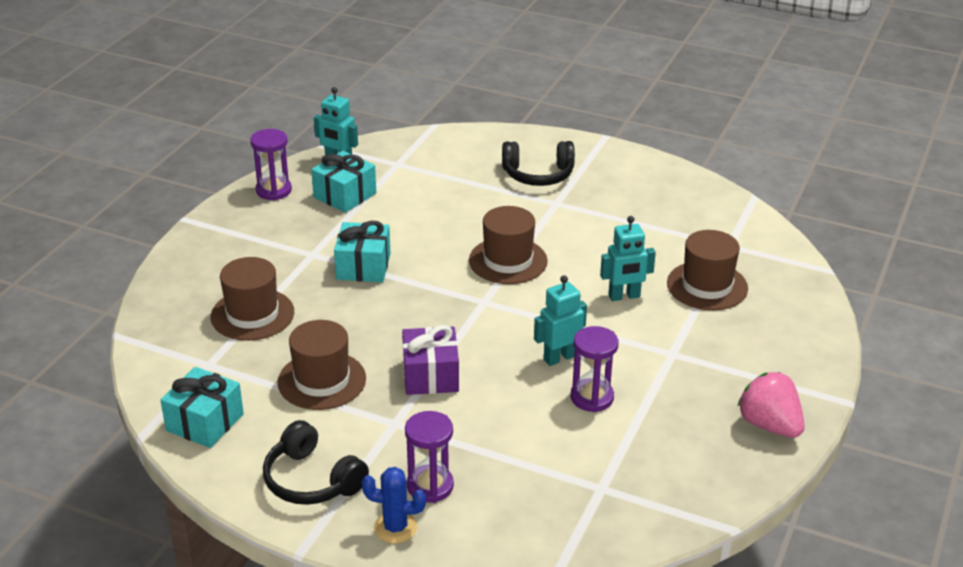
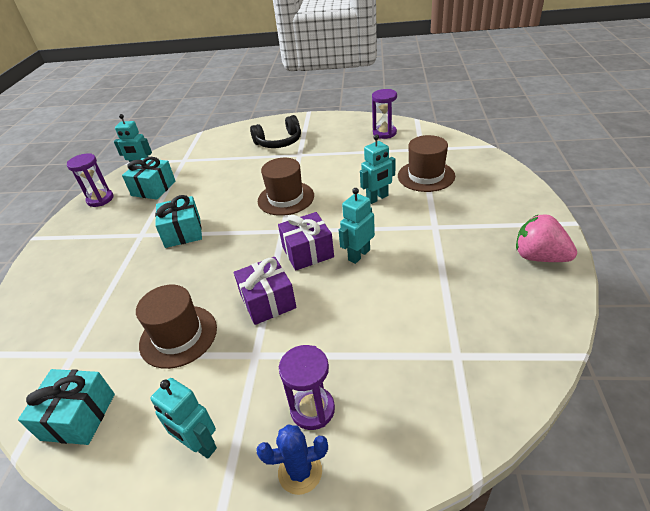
camera: 15 degrees left, 5 degrees up
brown hat [211,257,294,341] -> none
black headphones [263,420,369,505] -> turquoise robot [150,378,217,459]
purple hourglass [571,326,618,412] -> purple hourglass moved to [372,89,397,139]
none -> purple gift [278,212,334,271]

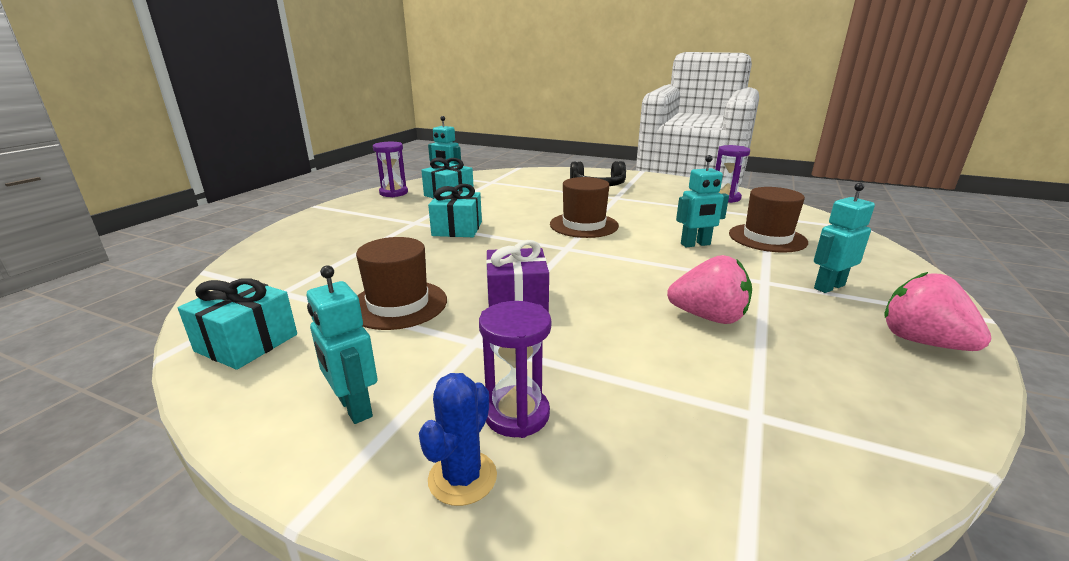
camera: 15 degrees right, 15 degrees down
blue cactus [256,424,328,495] -> blue cactus turned 75 degrees counterclockwise [419,373,497,506]
purple gift [278,212,334,271] -> none
turquoise robot [339,188,375,264] -> turquoise robot moved to [814,183,875,293]
none -> pink strawberry [667,255,752,324]

